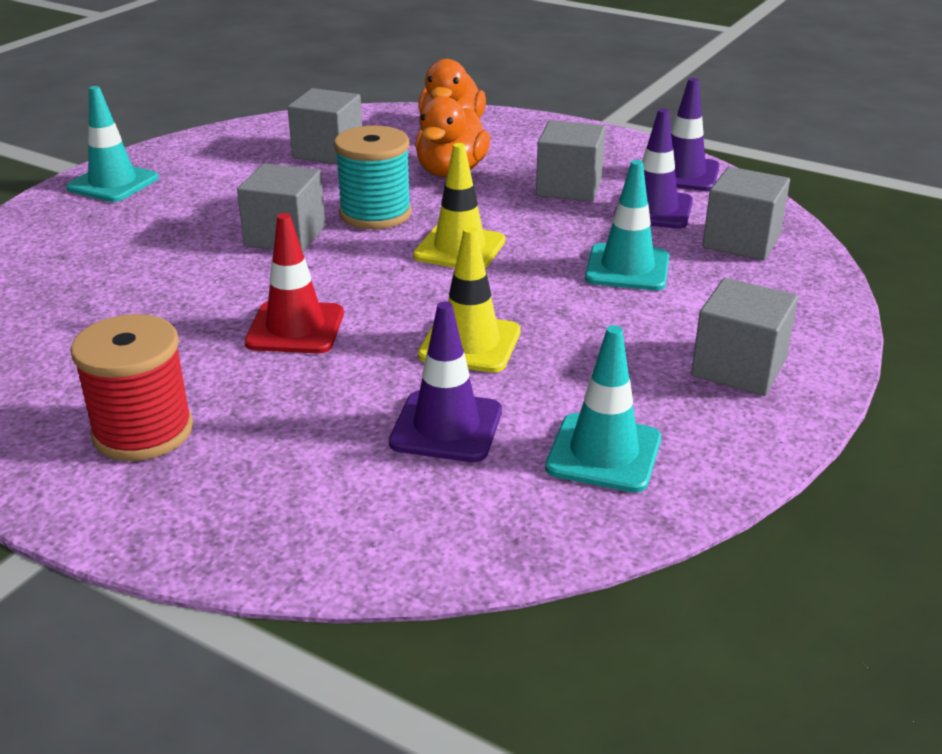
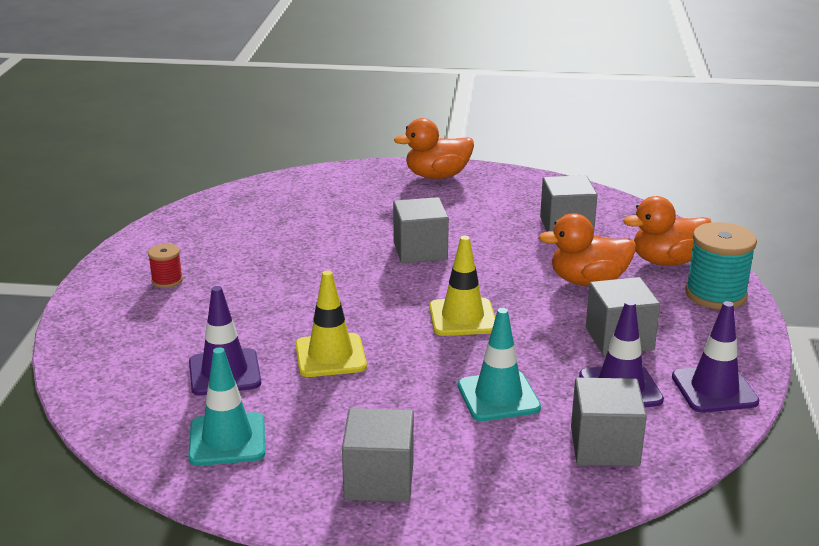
camera: 65 degrees right, 5 degrees down
turquoise traffic cone [66,86,159,202] -> orange duck [394,118,474,179]
red spool [71,314,193,461] -> red spool [148,244,183,288], size x0.52
red traffic cone [245,213,344,354] -> none
turquoise spool [334,126,412,229] -> turquoise spool moved to [685,222,757,309]

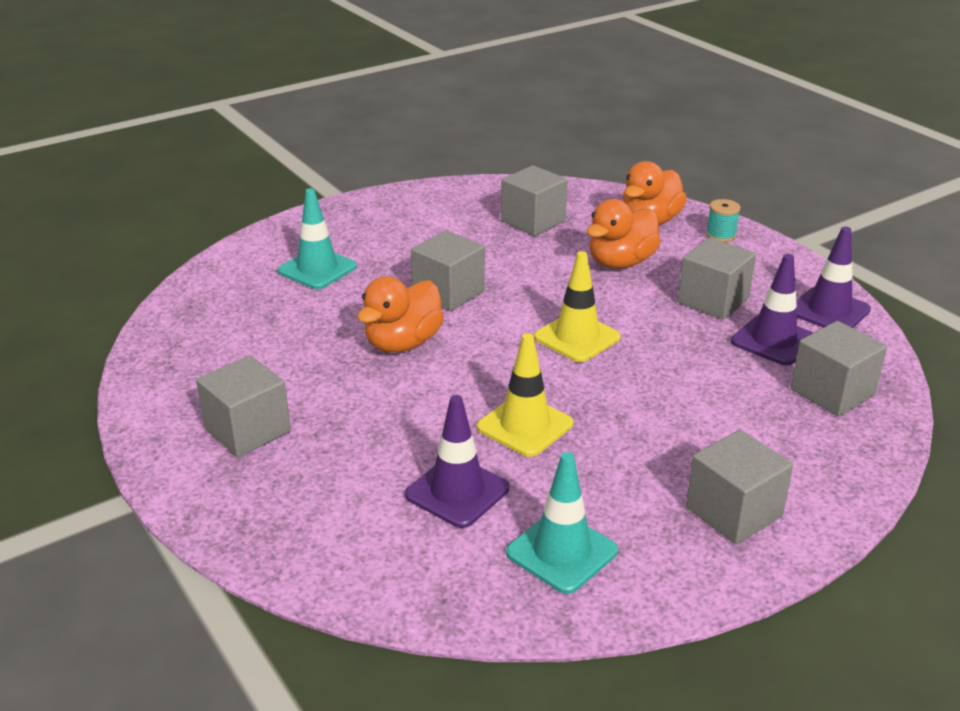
camera: 40 degrees left, 5 degrees up
red spool [148,244,183,288] -> grey cube [196,355,291,457]
orange duck [394,118,474,179] -> orange duck moved to [357,276,444,353]
turquoise traffic cone [458,308,541,421] -> turquoise traffic cone moved to [278,188,357,289]
turquoise spool [685,222,757,309] -> turquoise spool [706,199,740,242], size x0.52

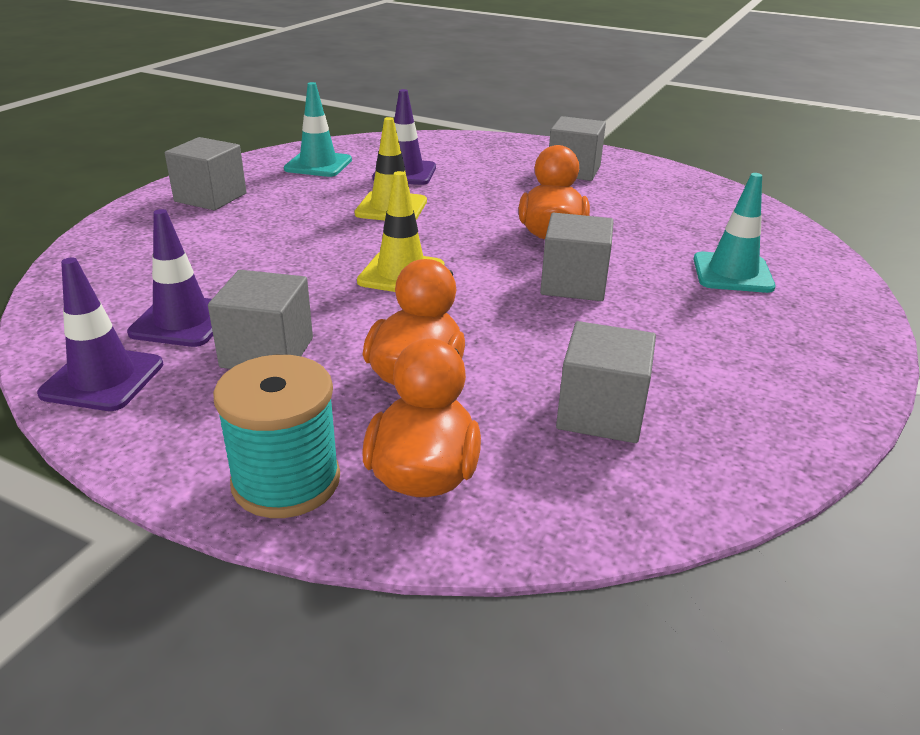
camera: 150 degrees right, 0 degrees up
turquoise spool [706,199,740,242] -> turquoise spool [213,355,340,518], size x1.91
grey cube [790,321,887,417] -> none

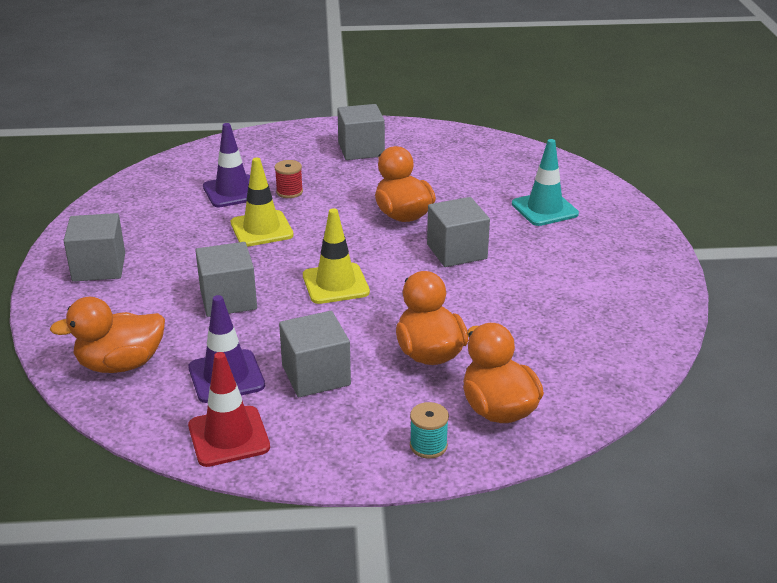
camera: 30 degrees left, 0 degrees up
purple traffic cone [37,257,163,411] -> red traffic cone [188,352,270,467]
turquoise spool [213,355,340,518] -> turquoise spool [410,402,449,459], size x0.52
turquoise traffic cone [284,82,352,177] -> none
grey cube [556,321,656,443] -> grey cube moved to [195,242,257,317]
none -> orange duck [50,297,165,373]
none -> red spool [275,160,303,198]

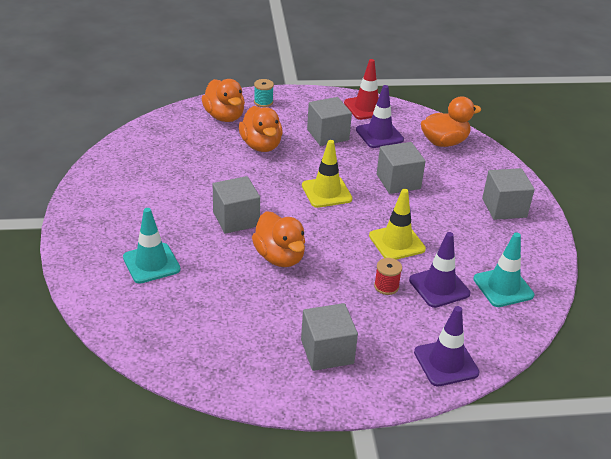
camera: 175 degrees right, 5 degrees up
none -> purple traffic cone [414,306,480,386]
none -> turquoise traffic cone [473,233,534,307]

